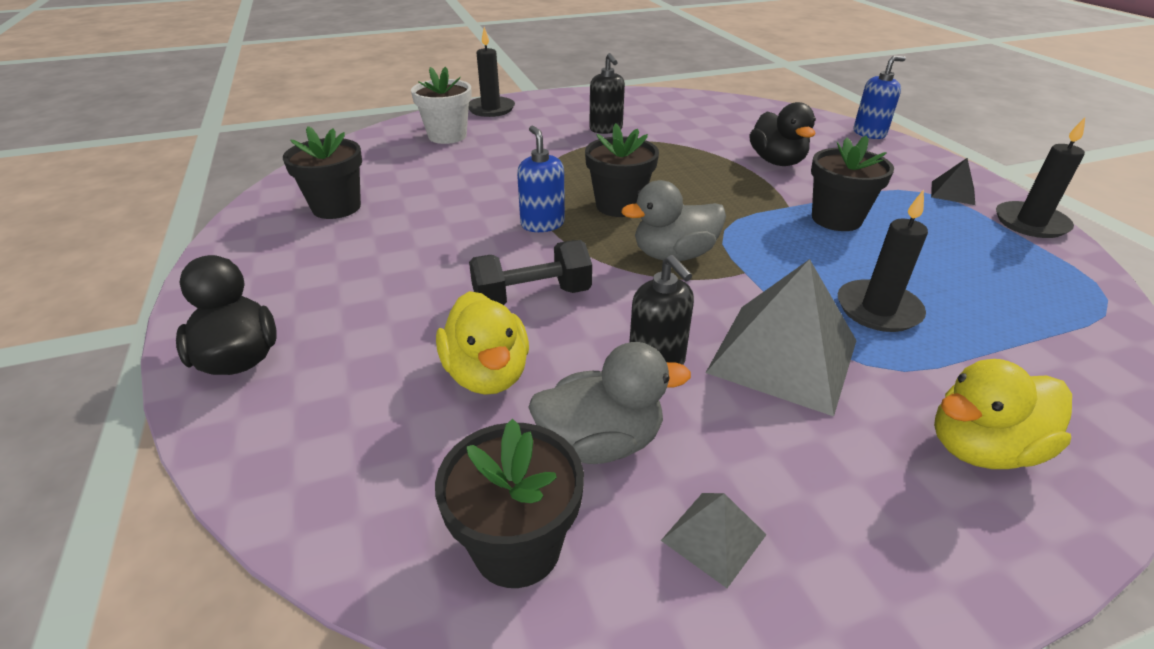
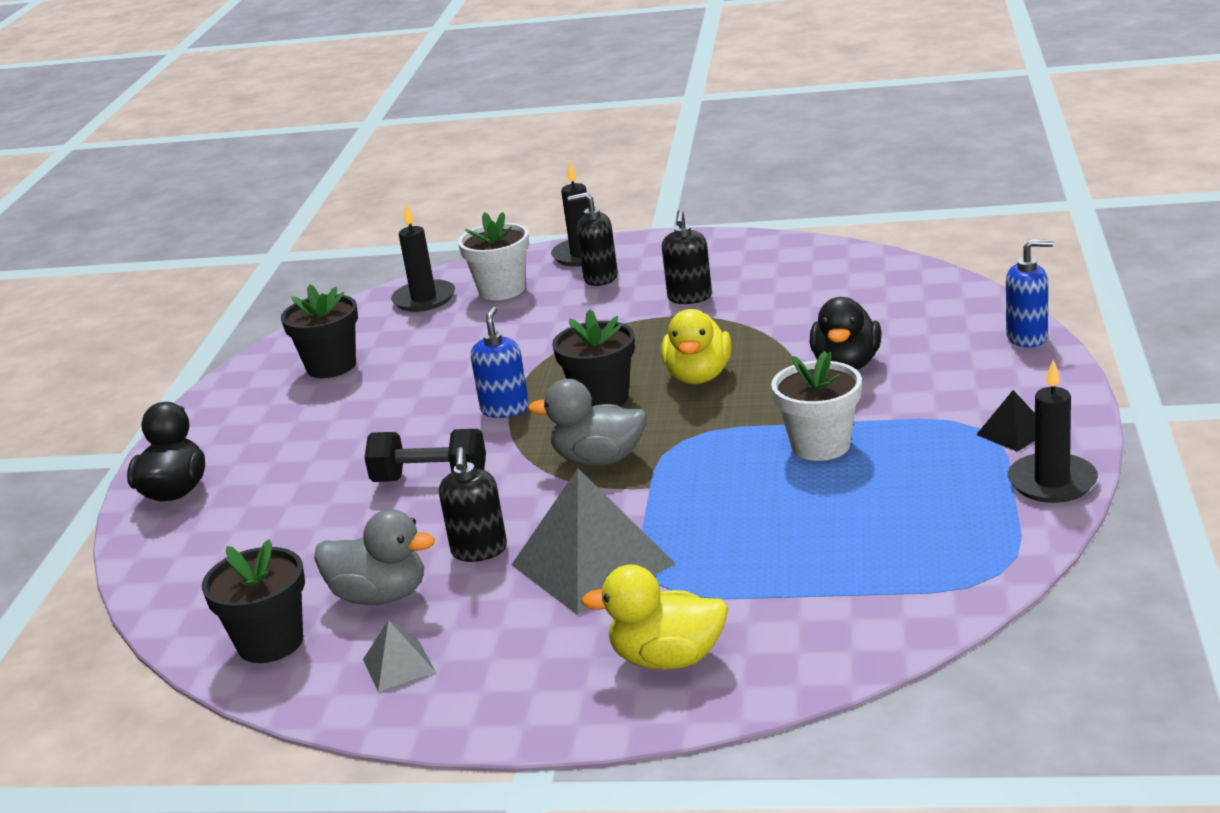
camera: 30 degrees right, 10 degrees down
yellow duck [436,291,529,395] -> yellow duck moved to [661,309,731,384]
black flower pot [811,135,894,231] -> white flower pot [771,351,862,461]
black candle [838,189,928,332] -> black candle moved to [391,204,455,312]
none -> black soap dispenser [567,192,618,286]

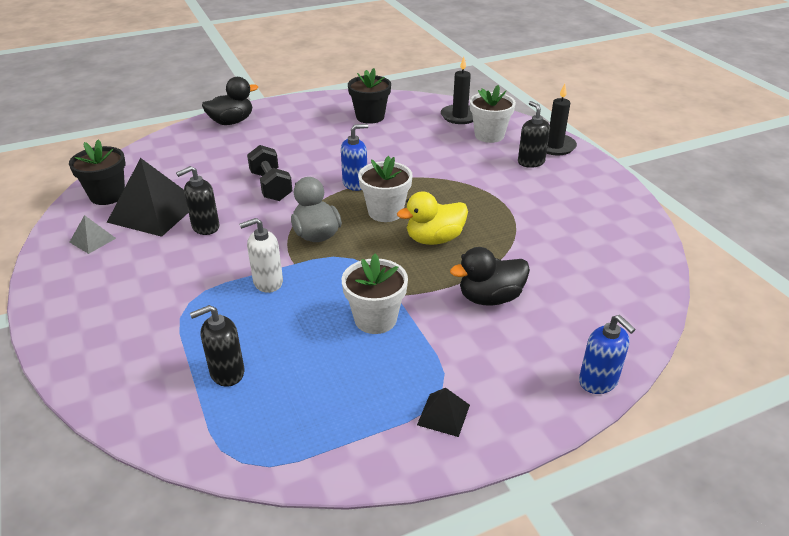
camera: 55 degrees right, 10 degrees up
grey duck [314,509,435,605] -> black pyramid [107,158,188,237]
grey pyramid [511,468,676,615] -> none
black flower pot [552,309,635,407] -> white flower pot [358,156,413,222]
yellow duck [581,565,728,669] -> none
black soap dispenser [662,210,712,304] -> black soap dispenser moved to [190,305,244,387]
black candle [1008,360,1098,503] -> none
none -> white soap dispenser [239,218,283,293]

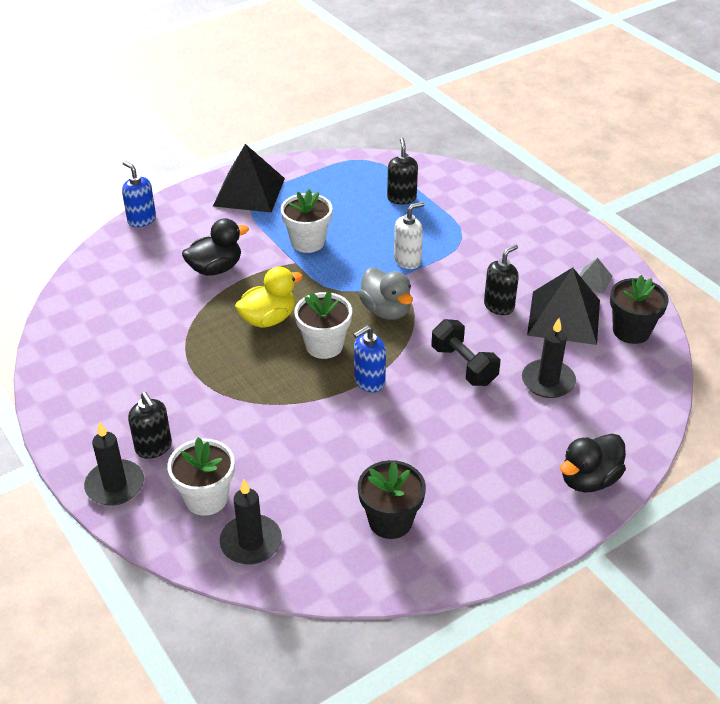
camera: 170 degrees right, 5 degrees up
black soap dispenser [190,305,244,387] -> black soap dispenser turned 60 degrees counterclockwise [387,138,418,204]
black pyramid [417,388,470,437] -> black pyramid [213,144,285,213], size x2.14
none -> black candle [522,318,576,398]

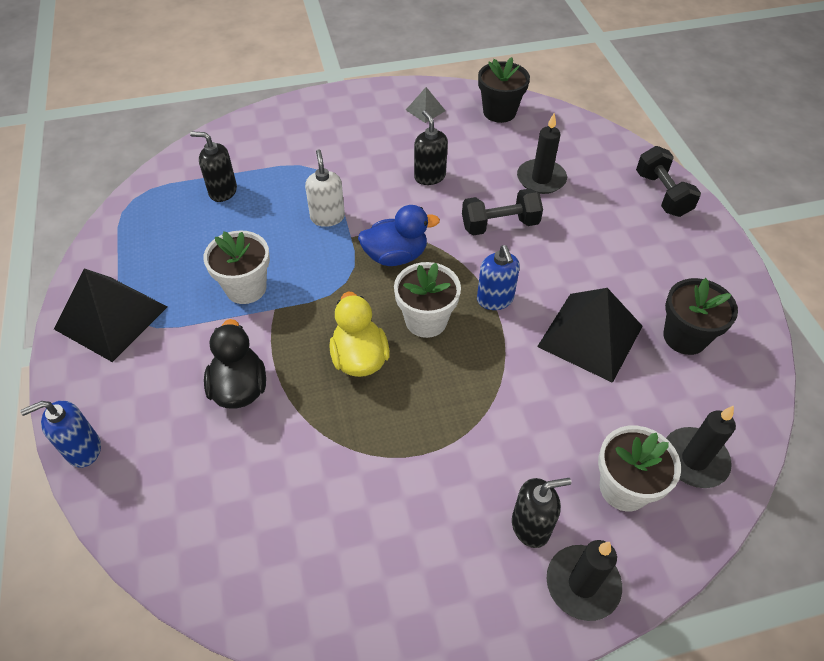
camera: 70 degrees left, 10 degrees up
grey duck [359,268,413,320] -> blue duck [358,205,440,266]
black pyramid [527,267,600,345] -> black pyramid moved to [537,288,643,383]
black duck [560,433,626,492] -> black dumbbell [636,146,701,217]

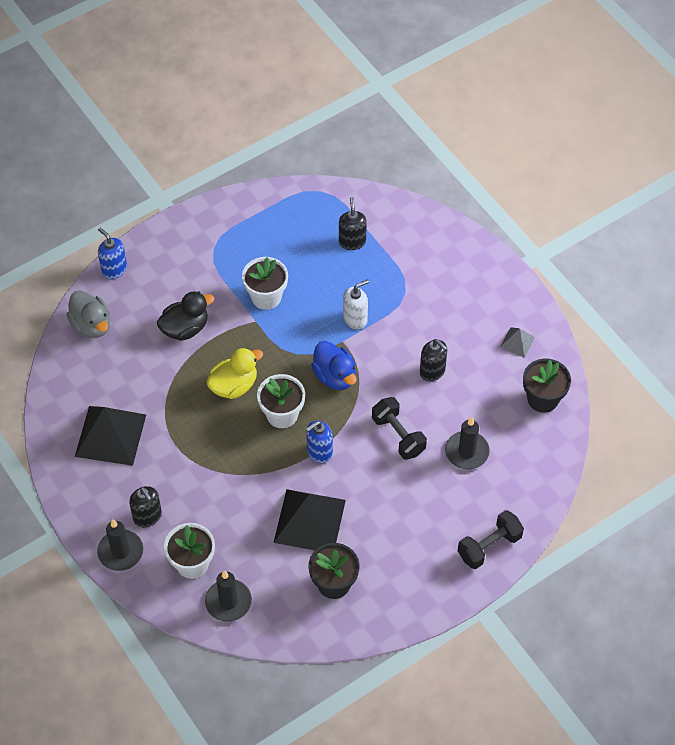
camera: 70 degrees right, 5 degrees up
black pyramid [54,268,167,362] -> black pyramid moved to [75,406,146,466]
black soap dispenser [414,110,448,185] -> black soap dispenser turned 90 degrees clockwise [420,339,447,381]
none -> grey duck [67,290,110,338]

